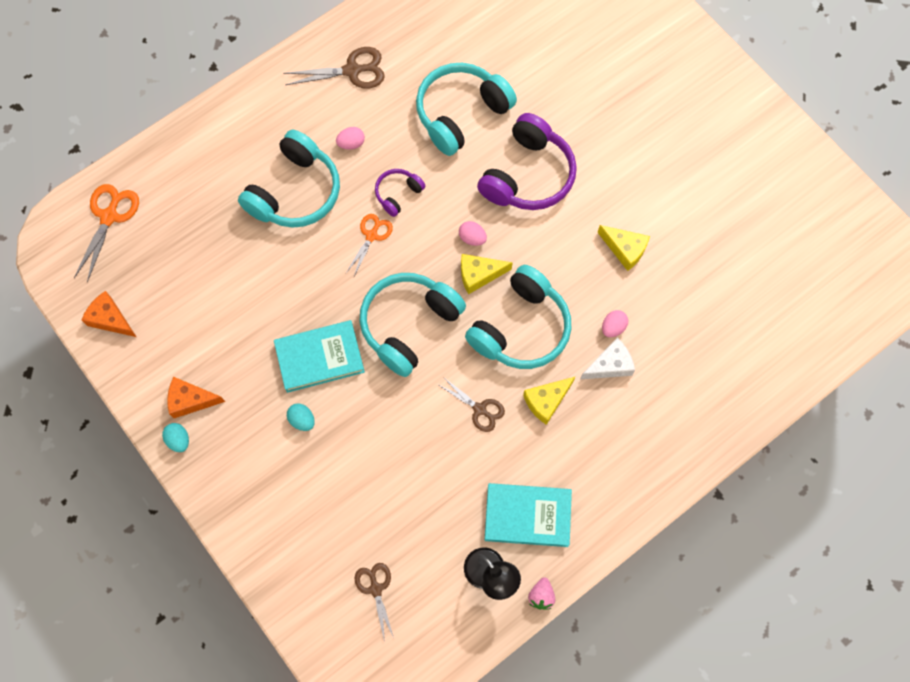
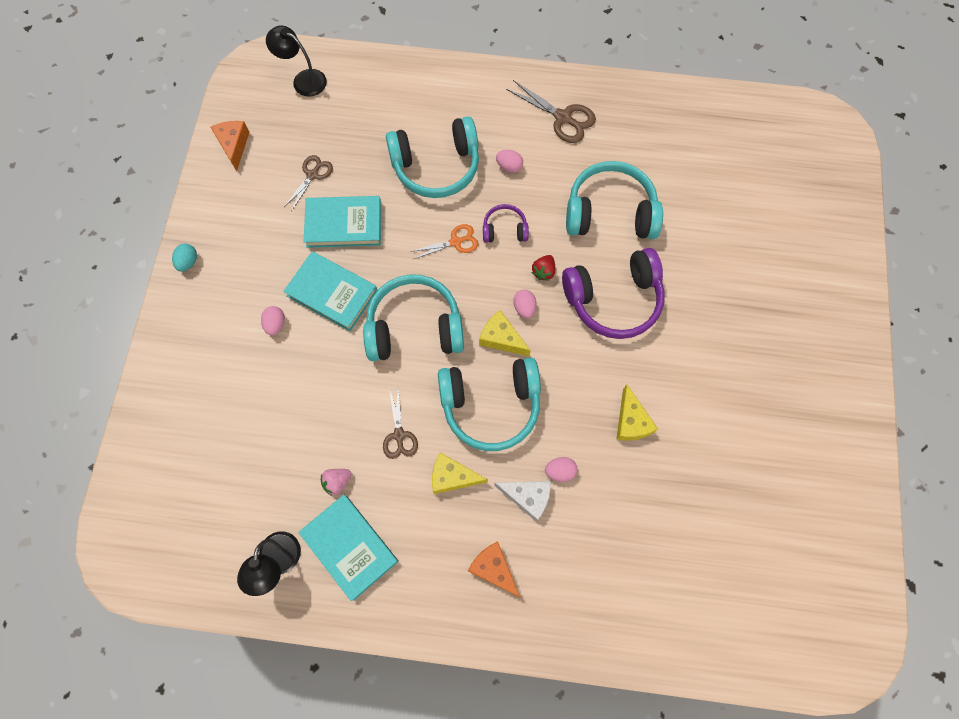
camera: 45 degrees right, 0 degrees up
orange scissors [74,184,139,282] -> black lamp [266,26,327,97]
orange cheese [167,377,225,418] -> orange cheese moved to [468,541,520,597]
turquoise egg [287,403,315,431] -> pink egg [261,306,285,335]
brown scissors [355,563,394,642] -> brown scissors moved to [284,155,333,211]
pink strawberry [528,578,555,610] -> pink strawberry moved to [321,469,352,496]
none -> turquoise book [303,196,381,248]
none -> red strawberry [531,255,555,281]

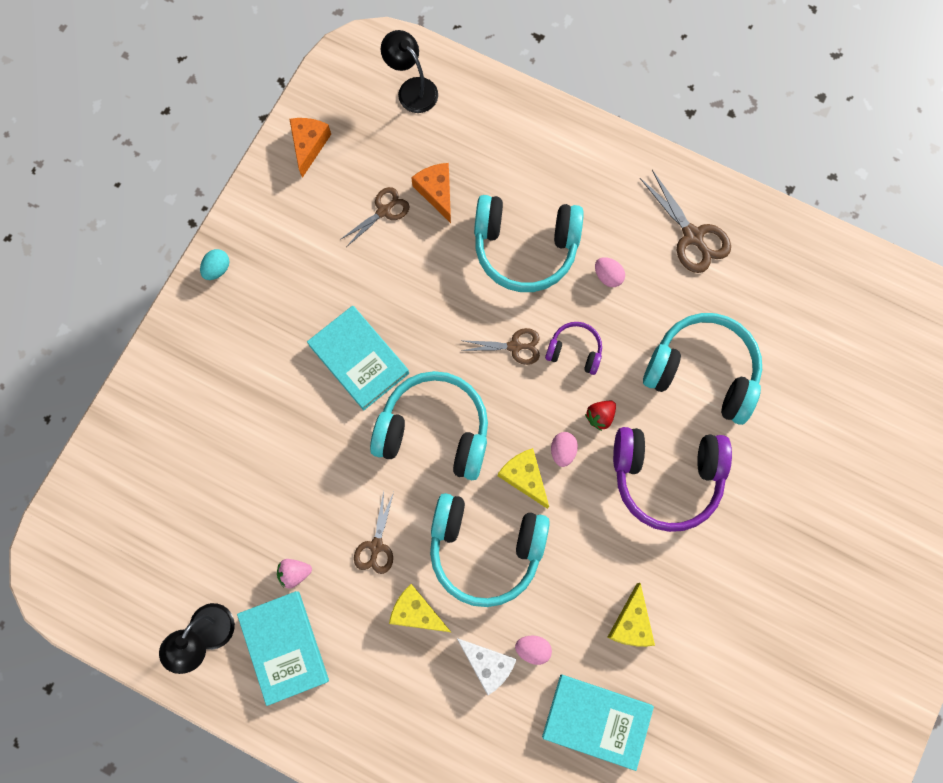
camera: 20 degrees right, 5 degrees up
pink egg [261,306,285,335] -> none
turquoise book [303,196,381,248] -> turquoise book moved to [542,674,654,771]
orange scissors [410,224,478,259] -> brown scissors [460,328,540,365]
orange cheese [468,541,520,597] -> orange cheese moved to [411,163,451,223]

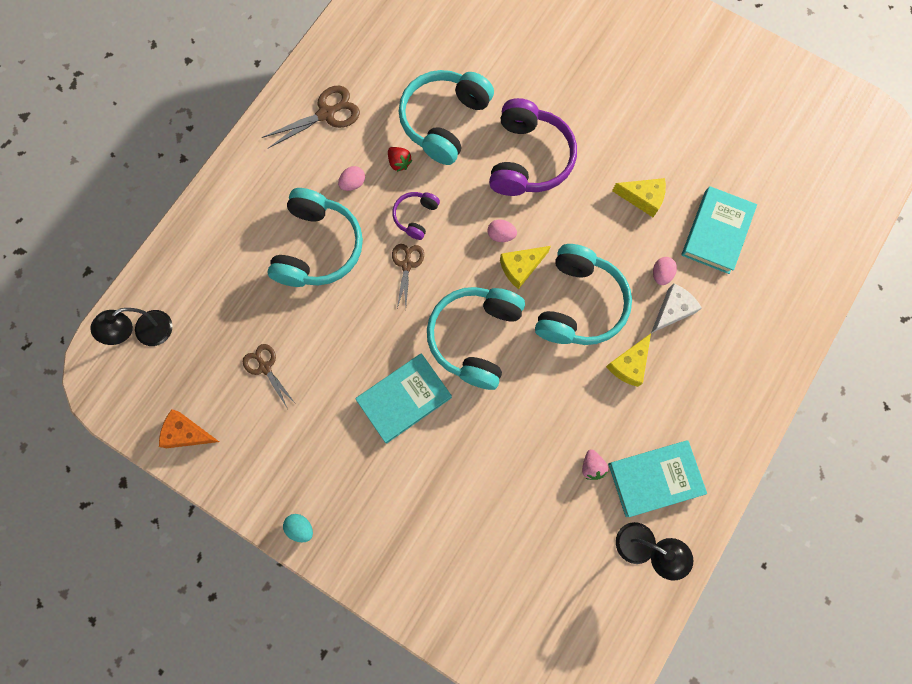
camera: 85 degrees left, 0 degrees up
brown scissors [354,491,394,574] -> none
orange cheese [411,163,451,223] -> none
red strawberry [585,401,616,431] -> red strawberry moved to [388,147,412,172]

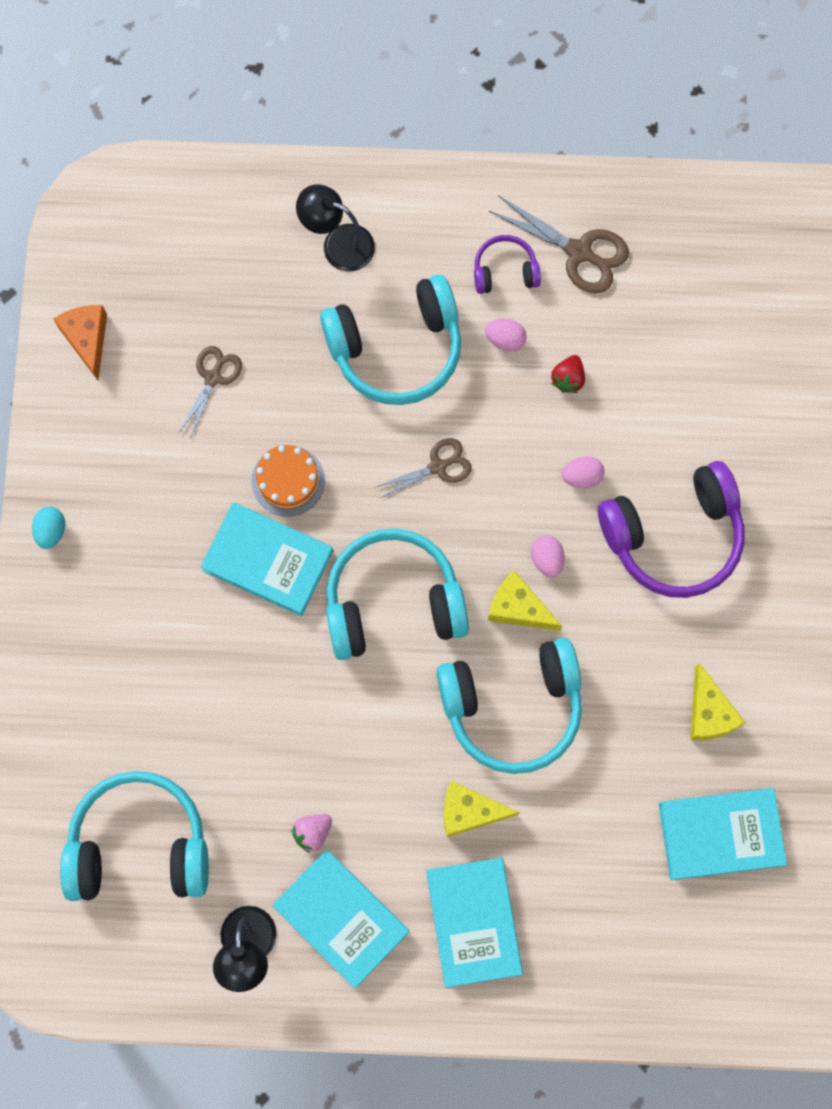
camera: 60 degrees right, 0 degrees up
black lamp [90,308,173,346] -> black lamp moved to [296,184,375,271]
purple headphones [392,192,440,240] -> purple headphones moved to [474,235,541,294]
turquoise headphones [399,70,494,165] -> turquoise headphones moved to [60,771,209,901]
white cheese [651,283,702,333] -> none
pink egg [653,257,677,285] -> pink egg moved to [562,456,605,488]
none -> orange cake [252,445,325,517]
none -> turquoise book [426,858,523,988]

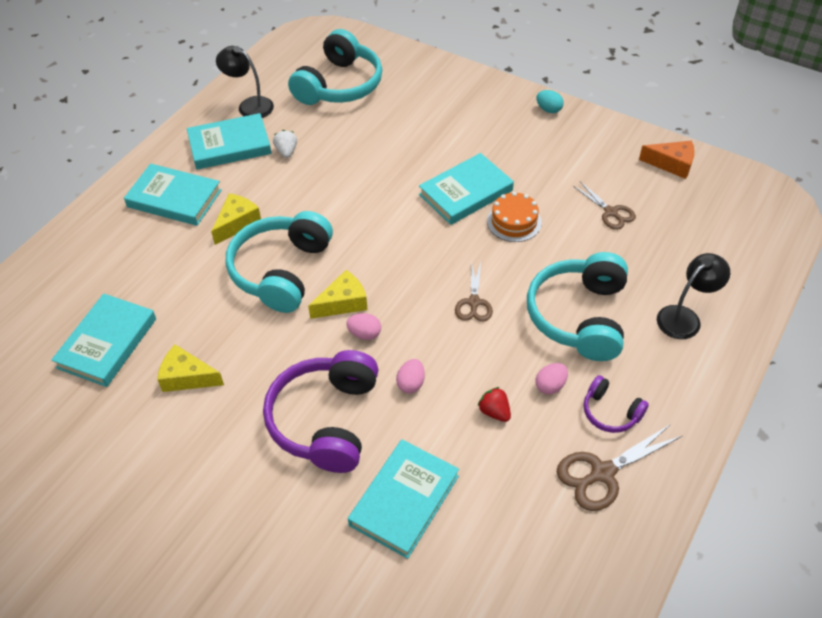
camera: 120 degrees right, 25 degrees down
pink strawberry [291,814,332,853] -> white strawberry [273,130,297,158]
turquoise headphones [326,529,469,660] -> none
purple headphones [474,235,541,294] -> purple headphones turned 105 degrees clockwise [584,375,649,433]
none -> turquoise book [348,439,459,559]

